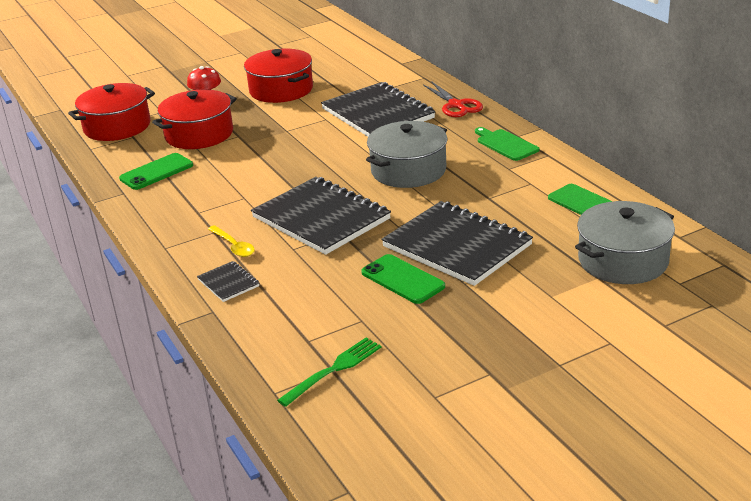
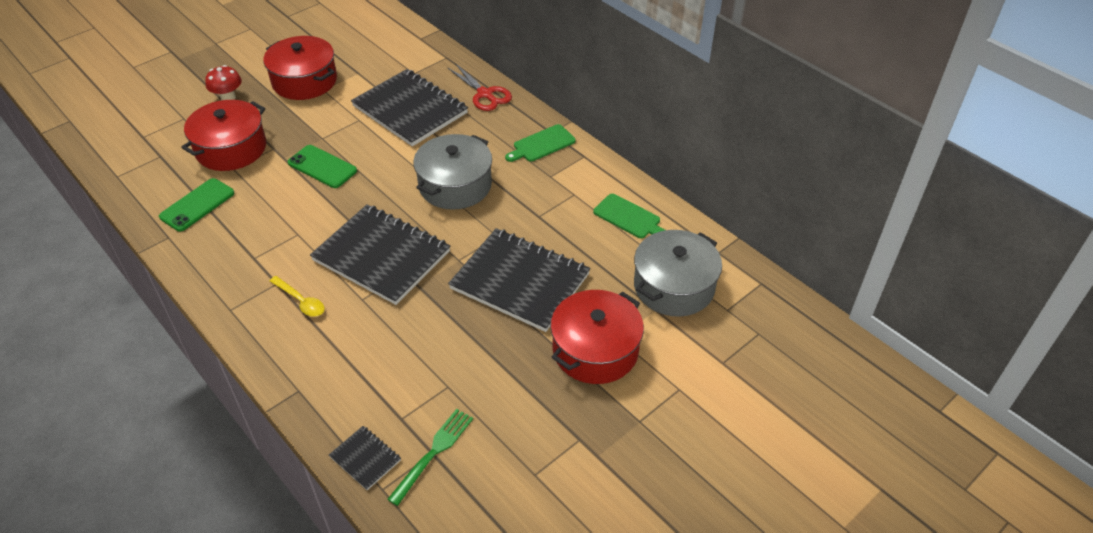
camera: 15 degrees left, 15 degrees up
red pot [68,83,155,141] -> red pot moved to [551,290,644,384]
black notebook [197,261,259,302] -> black notebook moved to [329,426,401,490]
green phone [361,254,445,304] -> green phone moved to [288,145,357,188]
green cutting board [475,127,539,161] -> green cutting board turned 75 degrees counterclockwise [505,124,576,162]

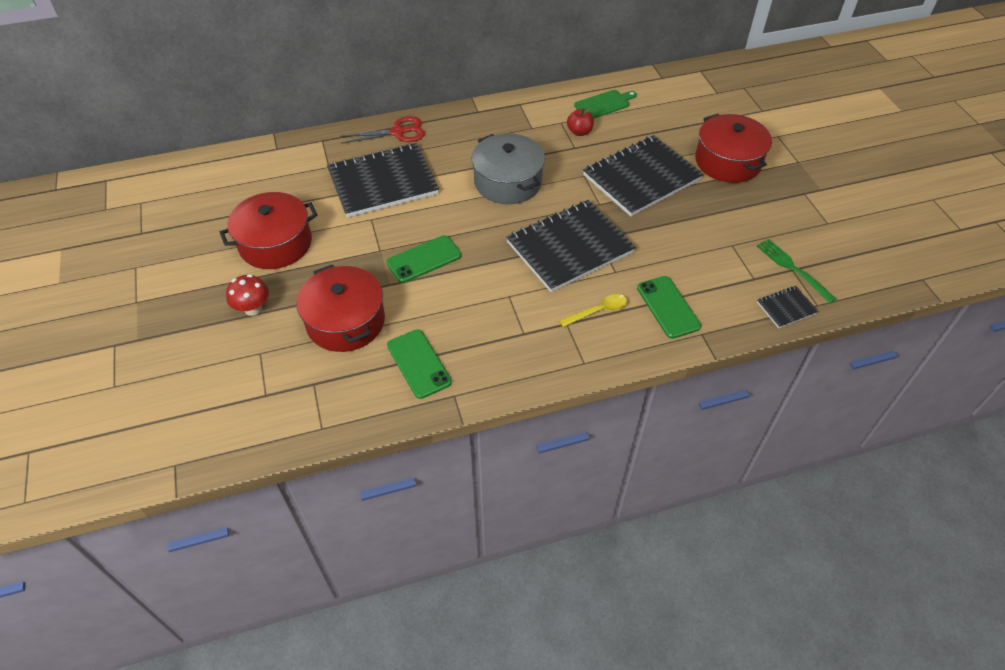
camera: 65 degrees left, 5 degrees up
green cutting board [505,124,576,162] -> none
grey pot [634,230,722,317] -> none
none -> red apple [567,106,594,136]
none -> green phone [637,276,701,339]

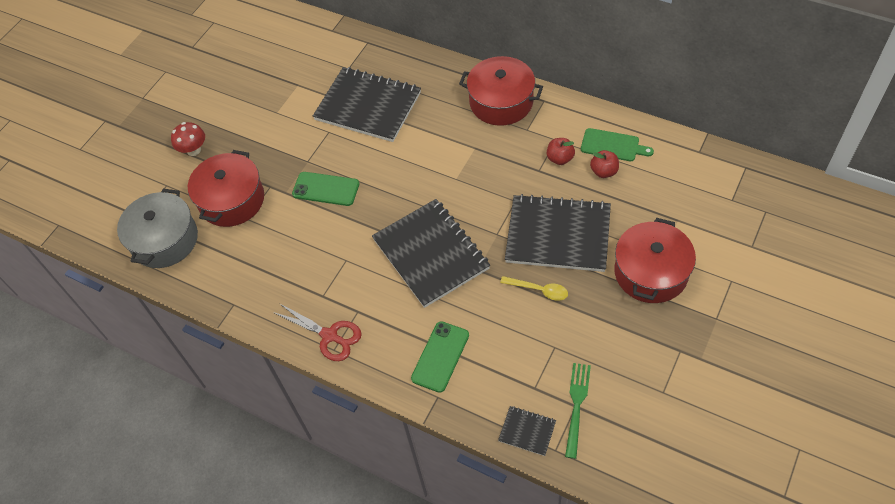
camera: 50 degrees right, 5 degrees up
red pot [220,192,318,269] -> red pot moved to [459,56,543,126]
red scissors [340,116,425,144] -> red scissors moved to [273,303,362,361]
green phone [387,329,452,399] -> none
grey pot [471,133,545,204] -> grey pot moved to [117,189,198,268]
black notebook [506,200,636,292] -> black notebook turned 45 degrees clockwise [372,199,490,308]
yellow spoon [559,294,627,327] -> yellow spoon moved to [500,276,568,301]
none -> red apple [590,150,619,178]

